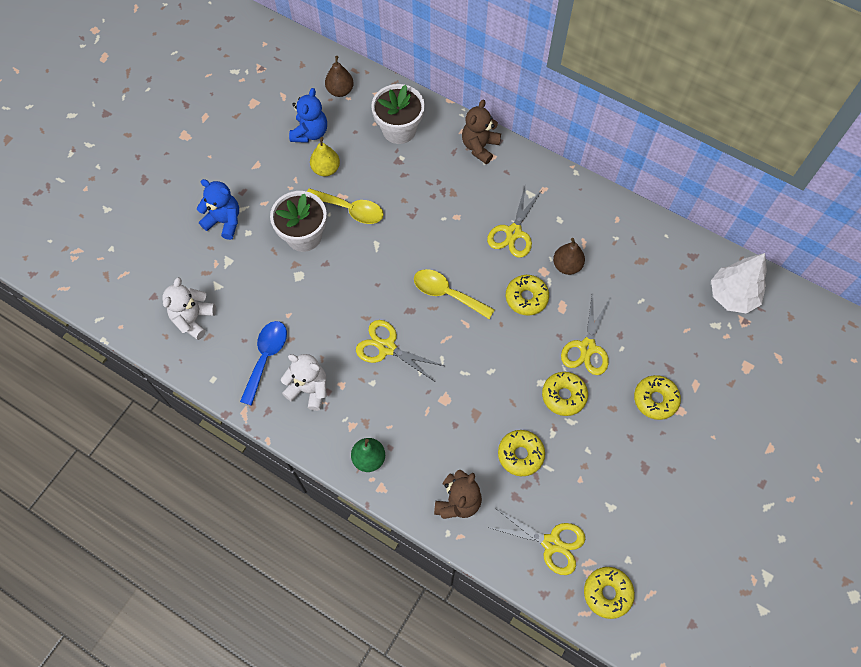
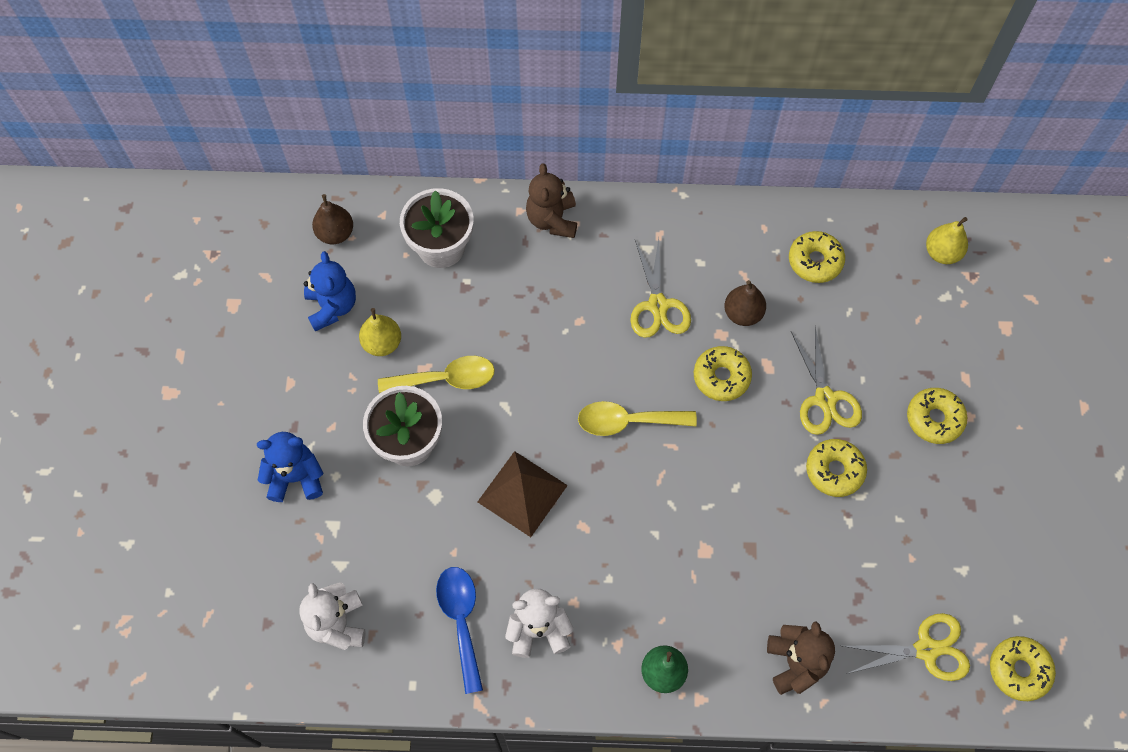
camera: 30 degrees left, 0 degrees up
yellow scissors [356,320,444,381] -> none
yellow donut [498,430,545,476] -> yellow donut moved to [789,231,845,283]
white tree [711,253,767,313] -> yellow pear [926,217,968,264]
none -> brown pyramid [478,451,568,537]

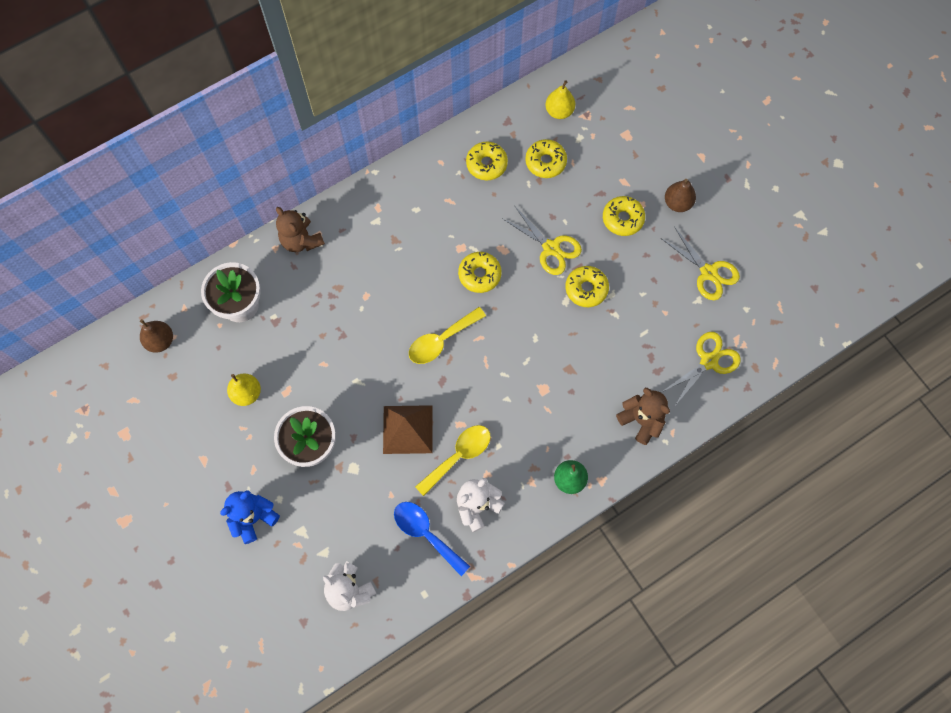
camera: 35 degrees left, 5 degrees up
blue teddy bear [304,251,356,332] -> none
yellow spoon [378,356,495,394] -> yellow spoon moved to [415,425,491,496]
yellow scissors [630,238,691,338] -> yellow scissors moved to [661,227,740,300]
brown pear [724,280,766,326] -> brown pear moved to [665,179,696,212]
yellow donut [990,636,1056,701] -> yellow donut moved to [525,139,567,178]

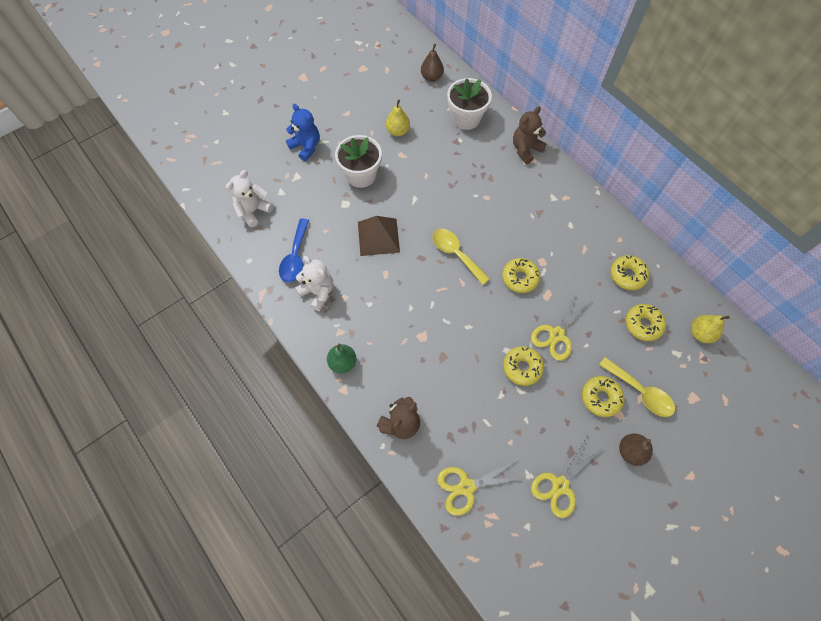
camera: 85 degrees right, 5 degrees down
blue spoon [394,502,470,576] -> blue spoon turned 150 degrees clockwise [279,218,309,282]
yellow spoon [415,425,491,496] -> yellow spoon moved to [599,357,675,417]
yellow scissors [662,332,741,407] -> yellow scissors turned 120 degrees clockwise [437,460,525,516]

